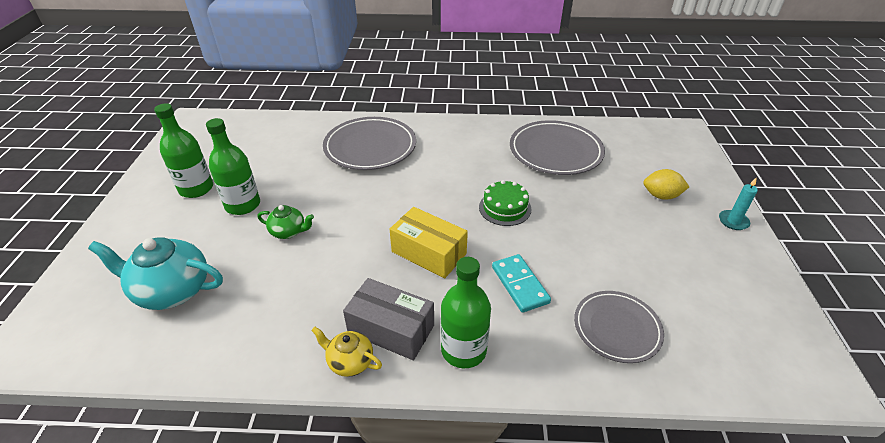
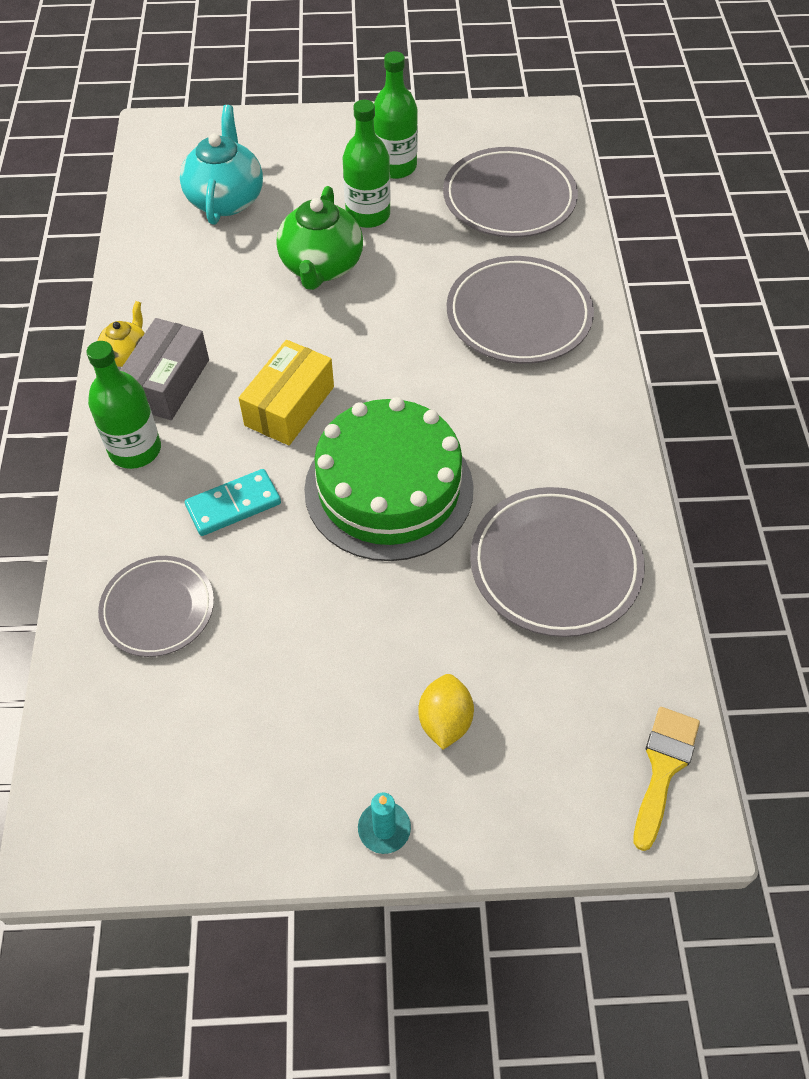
camera: 85 degrees right, 15 degrees up
green teapot [258,205,314,239] -> green teapot [276,186,363,290], size x1.85
green cake [479,180,531,226] -> green cake [304,397,474,561], size x2.09
none -> grey plate [443,147,578,238]
none -> yellow brush [634,707,700,851]

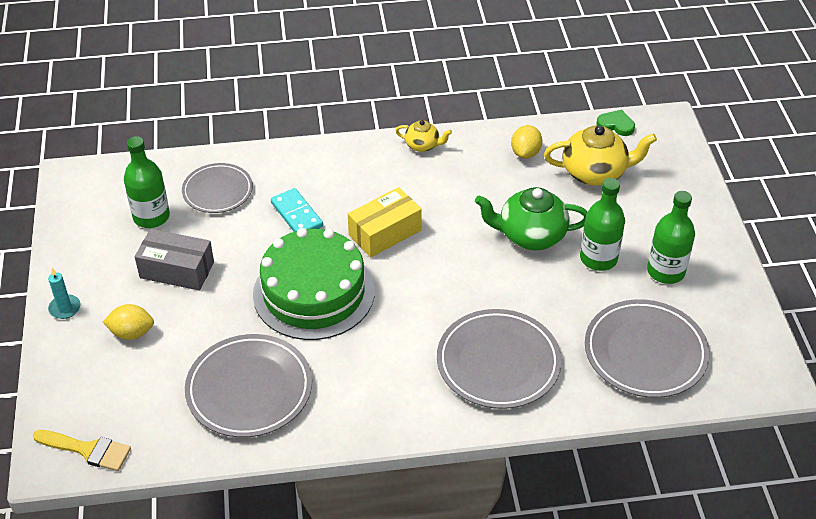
camera: 85 degrees right, 10 degrees down
green bottle [86,341,161,469] -> green bottle moved to [124,136,170,228]
grey box [120,318,209,420] -> grey box moved to [135,229,214,291]
turquoise teapot [180,105,263,225] -> yellow teapot [544,125,657,186]
yellow box [239,340,334,445] -> yellow box turned 60 degrees counterclockwise [348,187,422,257]
none -> yellow lemon [511,125,542,159]
none -> green heart [596,109,635,136]

